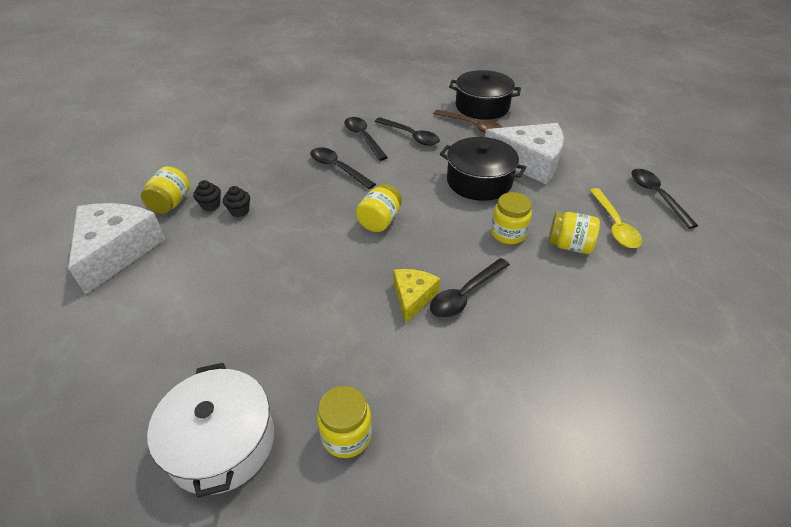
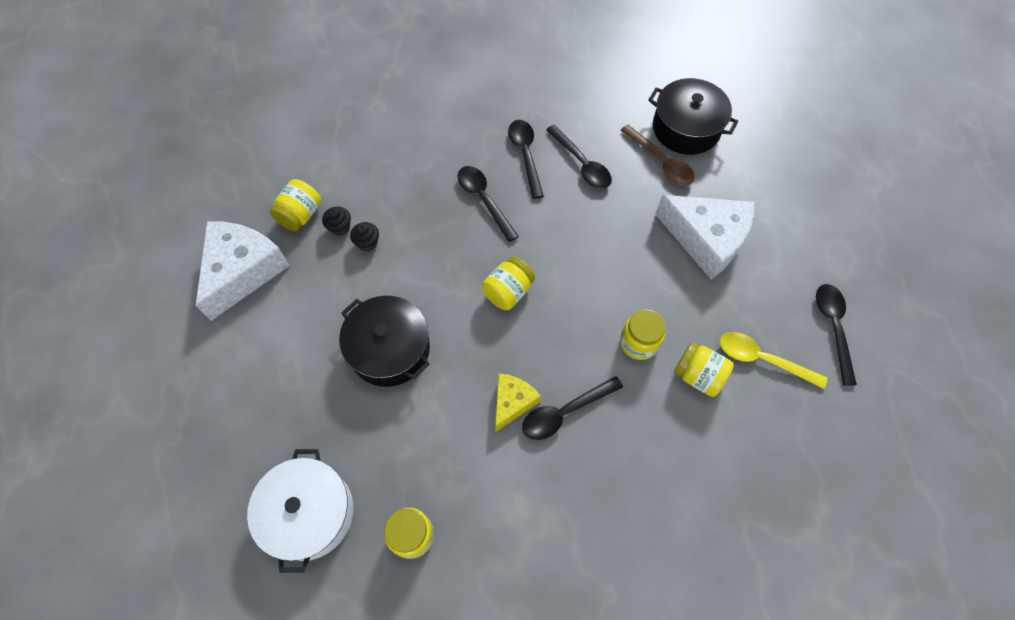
camera: 15 degrees right, 20 degrees up
black pot [440,137,526,201] -> black pot moved to [339,296,430,387]
yellow spoon [590,188,642,248] -> yellow spoon turned 105 degrees clockwise [720,332,827,389]

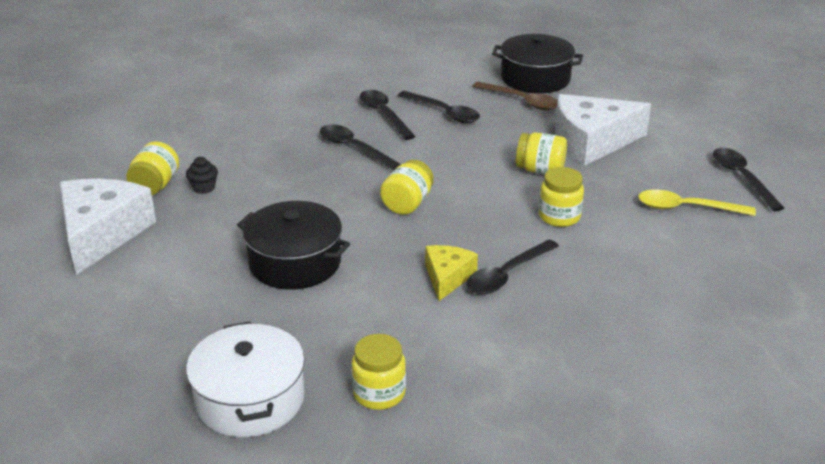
camera: 15 degrees left, 30 degrees down
black cupcake [350,222,379,252] -> none
white cheese [655,195,755,279] -> white cheese turned 150 degrees clockwise [555,94,651,166]
yellow jar [674,342,734,397] -> yellow jar moved to [516,132,567,175]

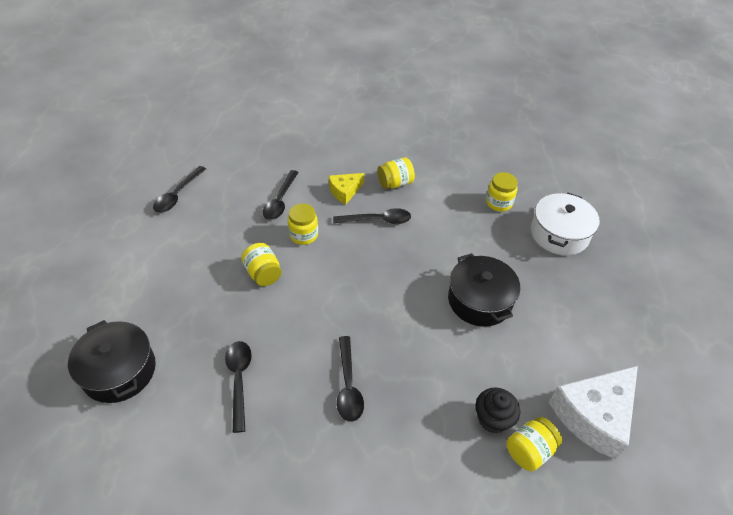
camera: 140 degrees left, 15 degrees up
black cupcake [186,157,218,194] -> black cupcake [476,388,520,434], size x1.53
black spoon [360,90,415,140] -> black spoon moved to [262,170,299,220]
yellow jar [380,160,434,215] -> yellow jar moved to [377,158,415,189]
yellow cheese [425,245,478,301] -> yellow cheese moved to [329,173,364,204]
brown spoon [472,82,558,110] -> none
white cheese [555,94,651,166] -> none
yellow spoon [638,189,756,216] -> none

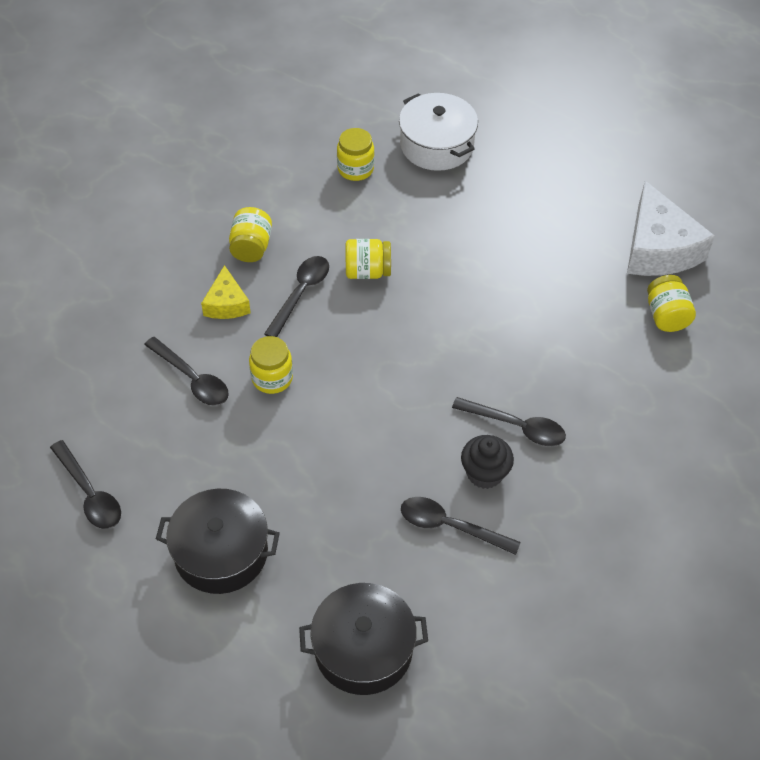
camera: 60 degrees left, 5 degrees up
yellow jar [241,243,282,286] -> yellow jar moved to [345,239,391,279]
black pot [448,253,520,327] -> black pot moved to [156,489,280,594]
black cupcake [476,388,520,434] -> black cupcake moved to [461,435,514,489]

